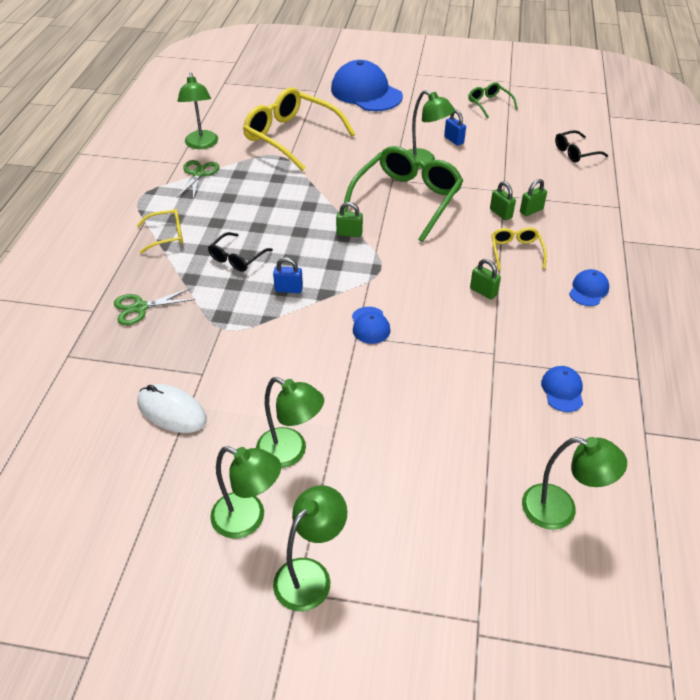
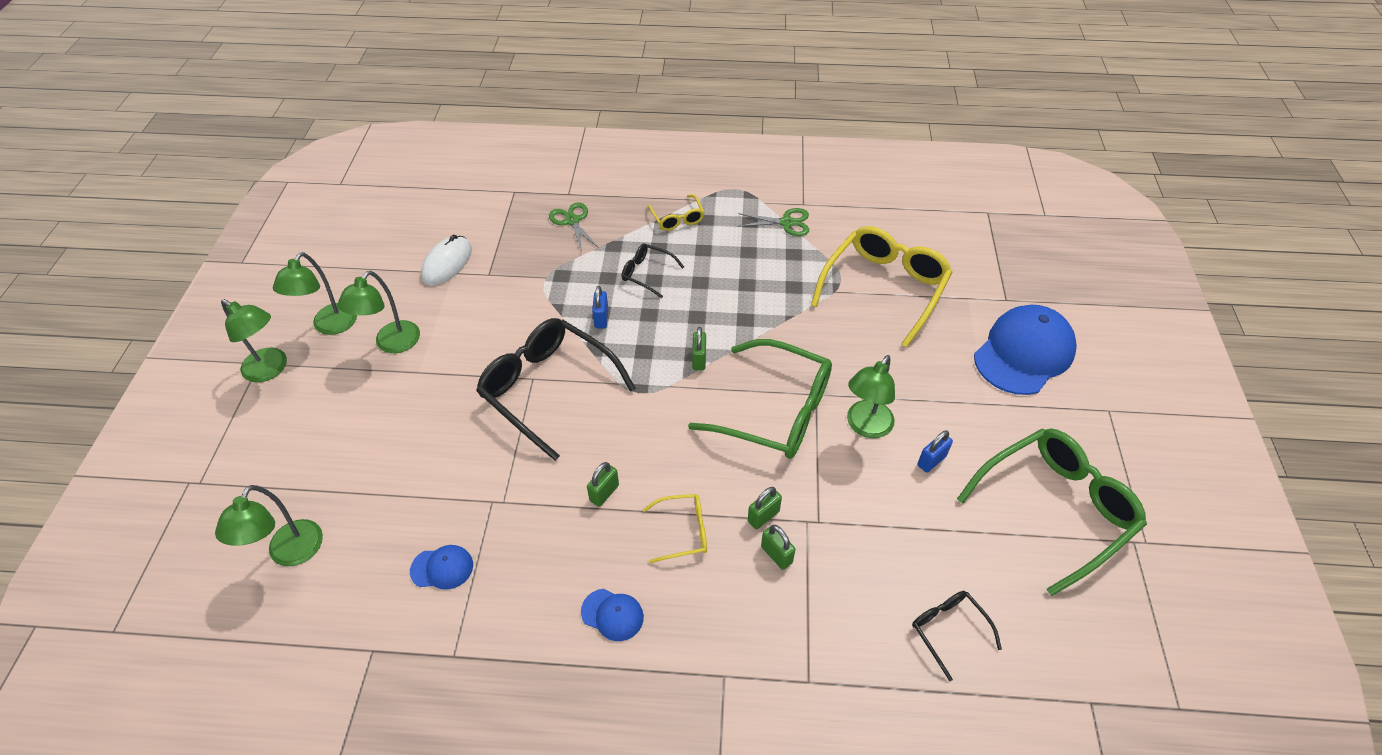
camera: 85 degrees right, 5 degrees up
green lamp [178,73,218,149] -> none
blue cap [352,307,390,344] -> black glasses [476,318,636,461]
green glasses [468,82,518,118] -> green glasses [957,429,1147,596], size x2.08

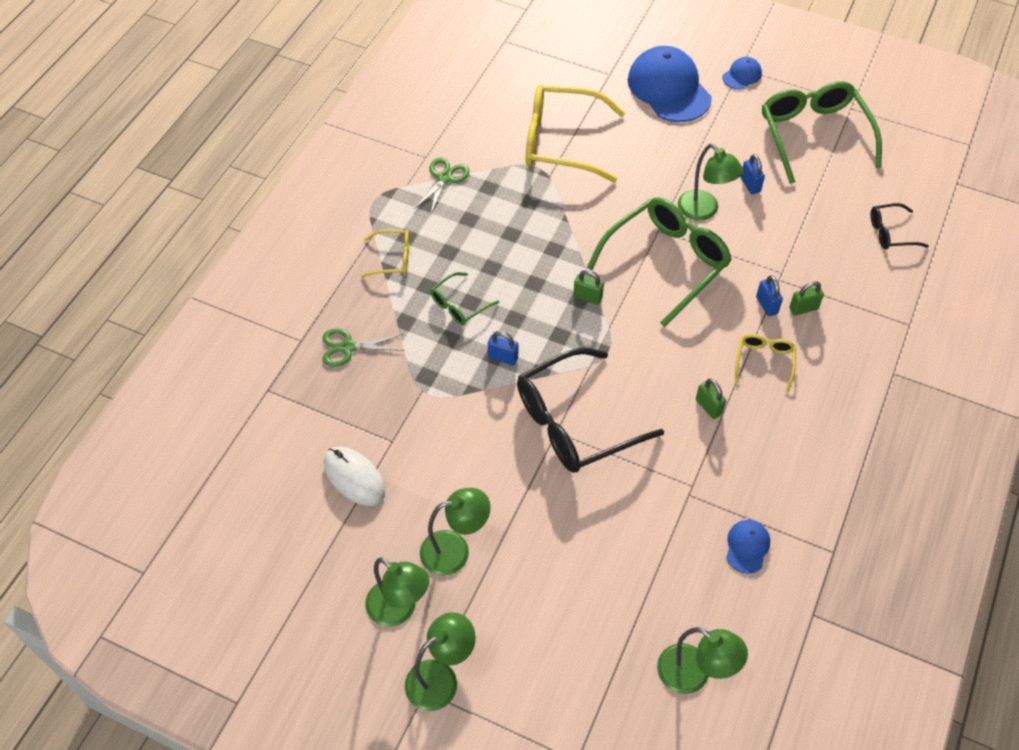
camera: 70 degrees left, 5 degrees up
green lamp [337,271,420,353] -> green lamp turned 60 degrees counterclockwise [420,488,491,576]
blue cap [581,589,644,641] -> blue cap moved to [722,57,762,90]
black glasses [622,244,684,298] -> green glasses [430,272,499,325]
green padlock [748,487,782,529] -> blue padlock [756,275,783,316]
yellow glasses [811,226,952,348] -> yellow glasses turned 45 degrees counterclockwise [526,85,625,182]

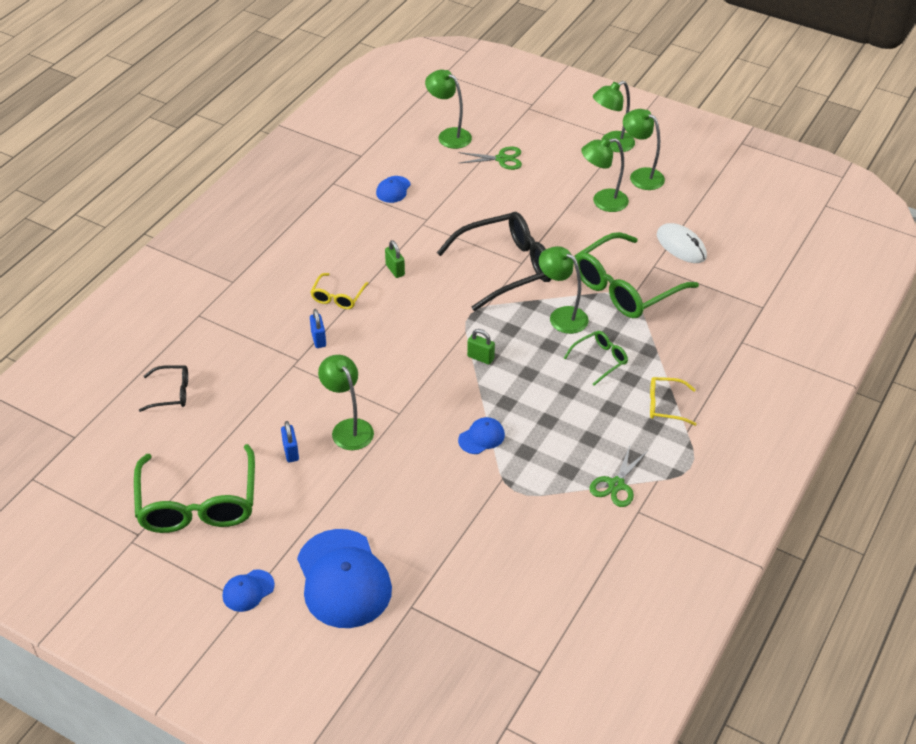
camera: 175 degrees left, 10 degrees down
green scissors [322,329,404,367] -> green scissors moved to [459,147,522,170]
blue padlock [488,331,518,366] -> green lamp [539,246,589,334]
yellow glasses [526,85,625,182] -> none
green glasses [586,197,732,327] -> green glasses moved to [575,232,699,318]
green padlock [789,281,824,315] -> none
none -> blue cap [458,417,505,454]

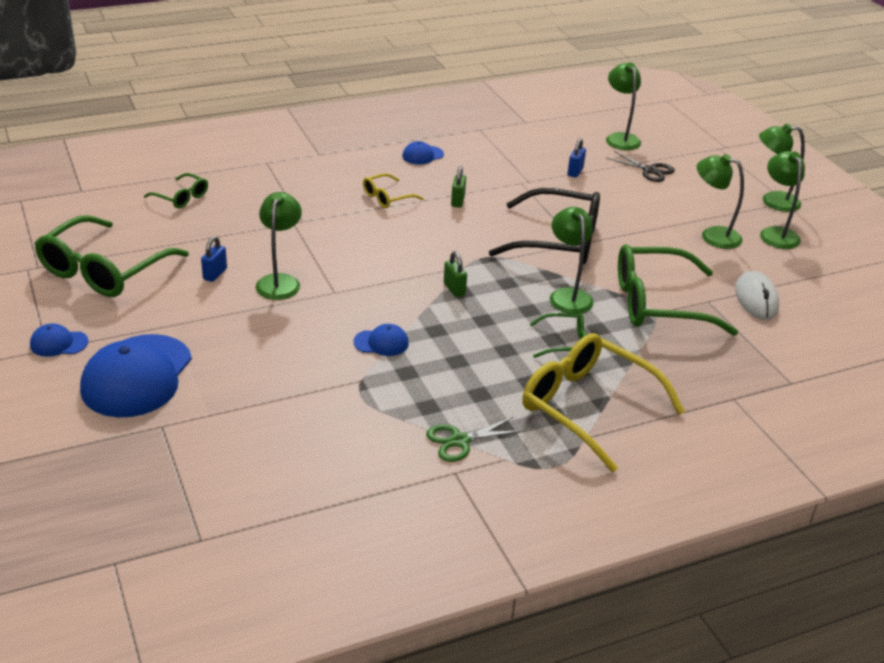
camera: 35 degrees right, 10 degrees down
black glasses [139,365,188,412] -> green glasses [144,173,208,208]
blue padlock [310,309,326,348] -> blue padlock moved to [568,138,586,178]
blue cap [376,176,411,203] -> blue cap moved to [402,141,444,165]
green scissors [459,147,522,170] -> black scissors [605,151,675,182]
yellow glasses [650,377,696,426] -> yellow glasses [522,333,685,472], size x2.08

